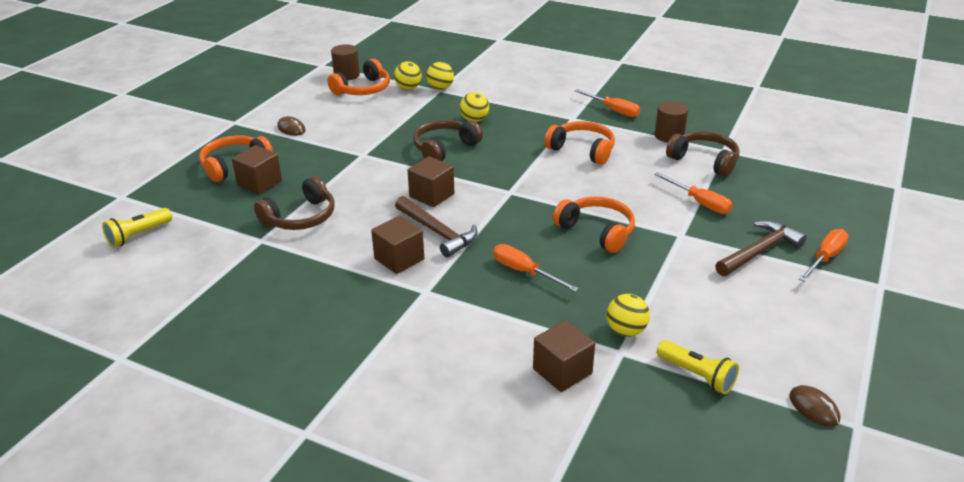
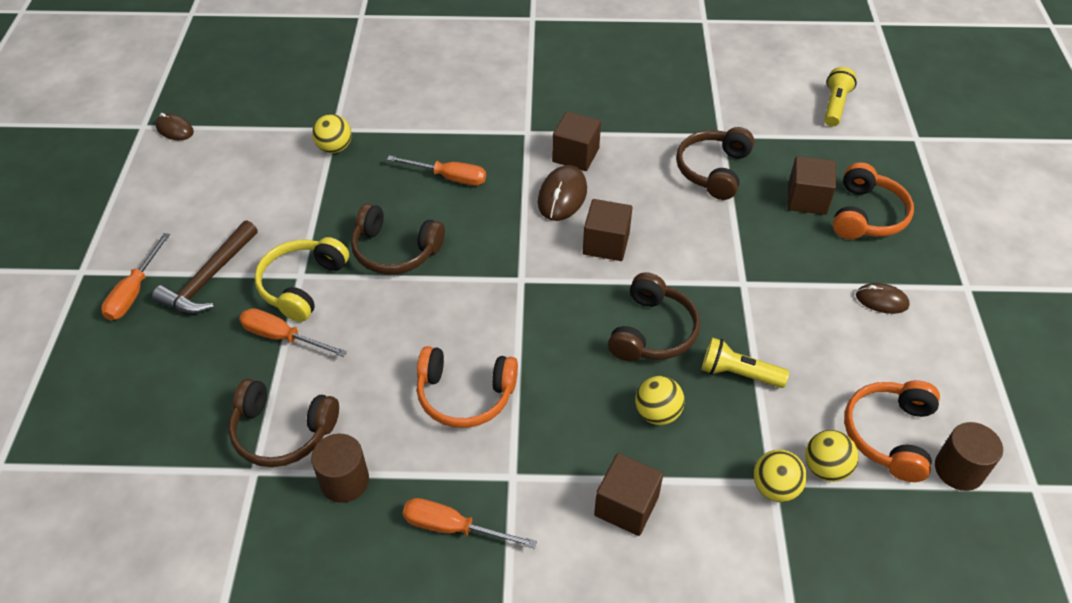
camera: 155 degrees right, 15 degrees up
brown hammer [395,196,478,258] -> brown mouse [538,165,587,221]
brown cube [533,320,595,392] -> brown cube moved to [594,453,663,536]
orange headphones [553,196,635,253] -> brown headphones [351,203,445,274]
yellow flashlight [657,340,739,394] -> yellow flashlight moved to [702,337,789,388]
none -> yellow headphones [254,237,349,322]

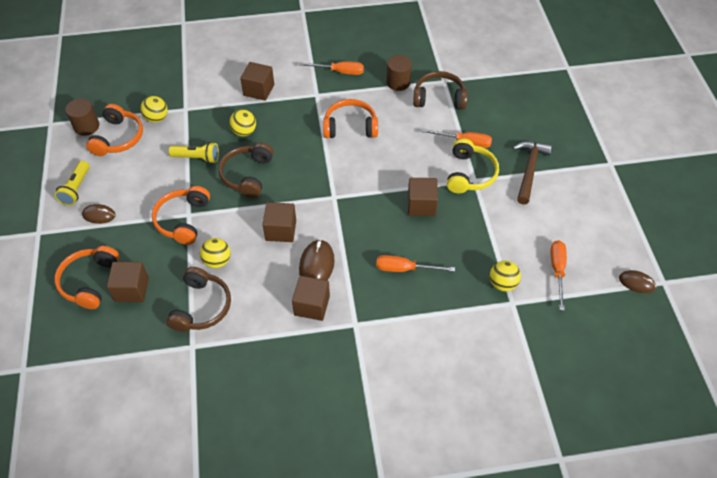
camera: 170 degrees right, 5 degrees up
orange screwdriver [101,233,170,321] -> orange screwdriver moved to [551,240,567,311]
brown headphones [351,203,445,274] -> brown cube [408,178,438,216]
yellow ball [754,449,807,502] -> yellow ball moved to [200,238,231,268]
yellow flashlight [824,67,857,127] -> yellow flashlight moved to [54,161,90,206]
none -> orange headphones [152,186,210,245]

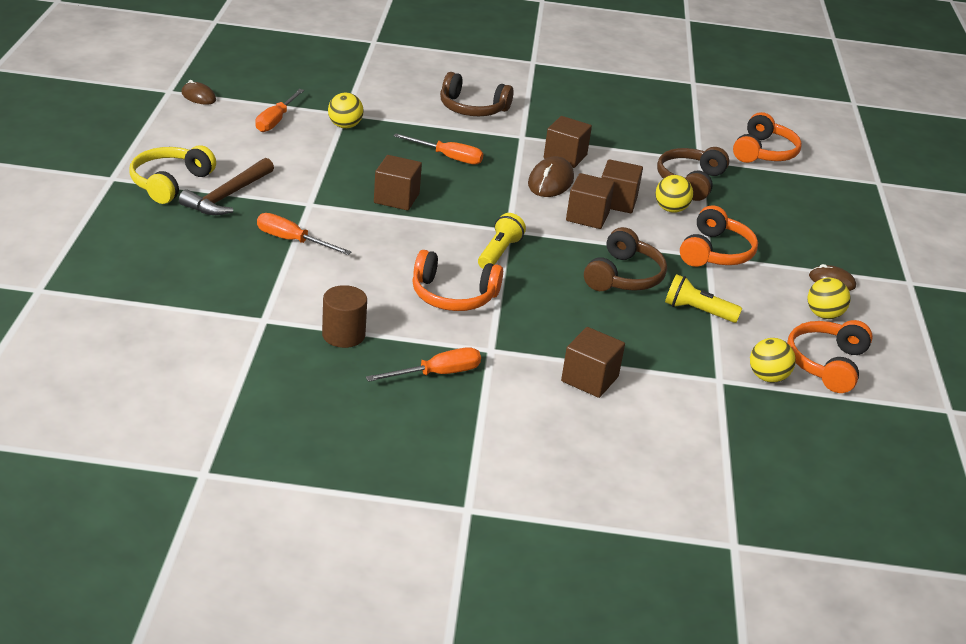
camera: 170 degrees left, 20 degrees down
yellow flashlight [54,161,90,206] -> yellow flashlight moved to [478,213,526,269]
orange headphones [55,246,119,309] -> orange headphones moved to [733,112,802,163]
brown cylinder [65,98,99,136] -> none
brown cube [107,262,149,302] -> brown cube moved to [601,159,643,213]
yellow ball [229,109,256,136] -> yellow ball moved to [808,278,851,319]
orange screwdriver [299,61,364,75] -> orange screwdriver turned 135 degrees clockwise [366,347,481,382]
brown headphones [413,71,468,110] -> brown headphones moved to [440,72,514,116]
yellow headphones [447,138,499,193] -> yellow headphones moved to [130,145,216,204]

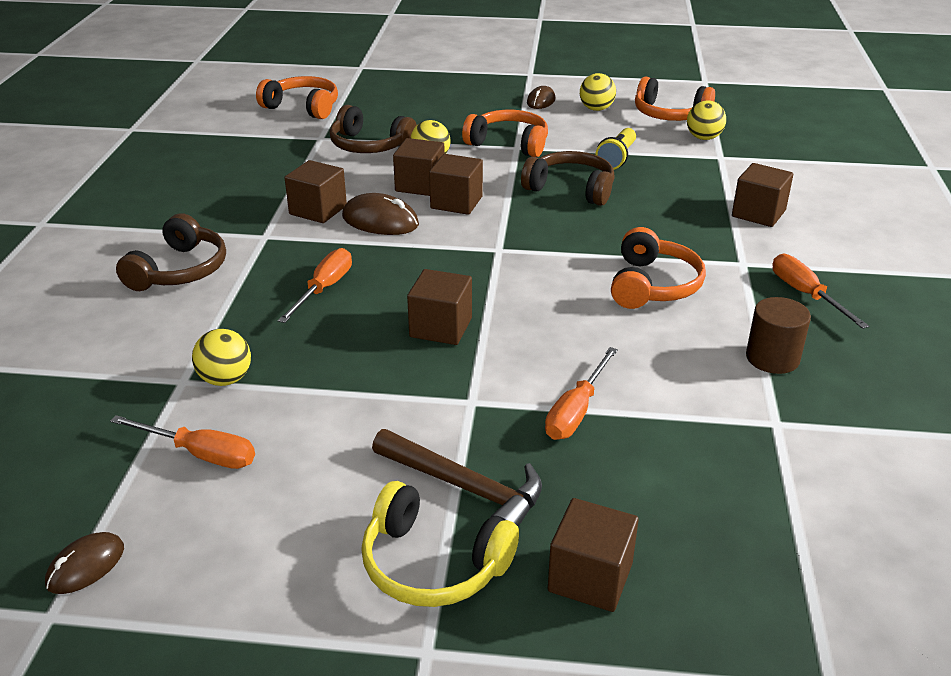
camera: 85 degrees left, 0 degrees up
yellow flashlight [478,213,526,269] -> none
none -> brown cube [548,498,639,612]

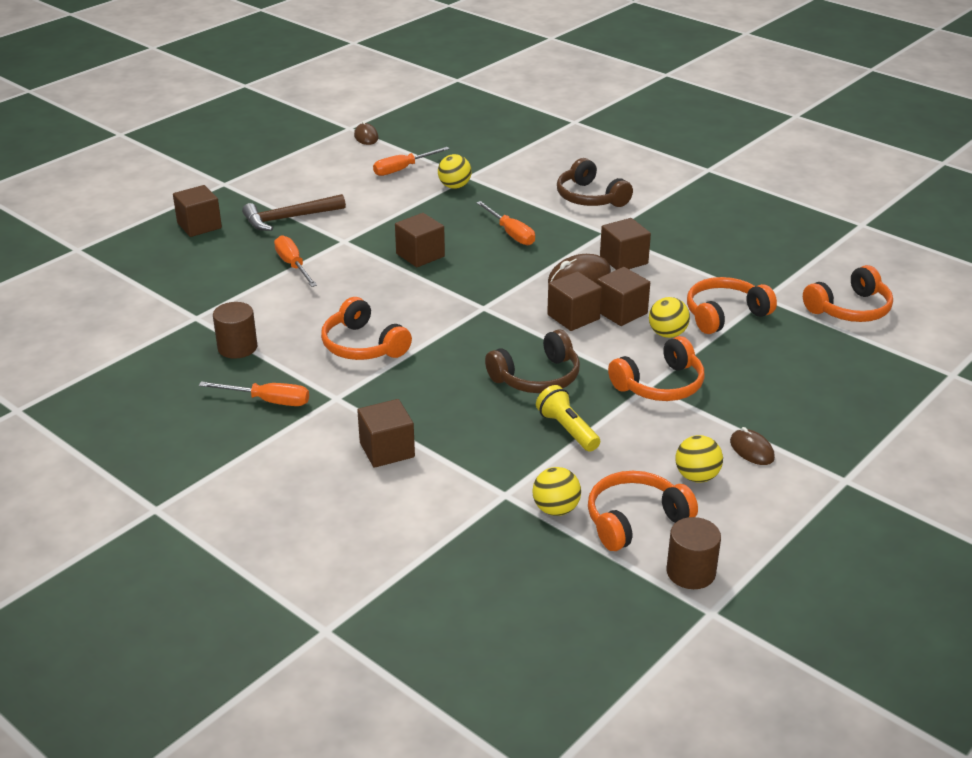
camera: 125 degrees right, 0 degrees up
brown headphones [330,105,417,153] -> orange headphones [687,277,777,334]
yellow headphones [361,481,519,607] -> none
none -> brown cylinder [666,517,721,589]

